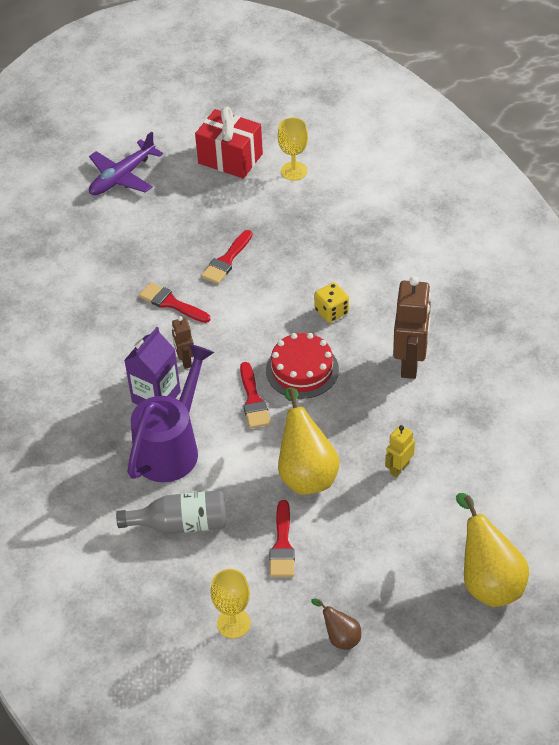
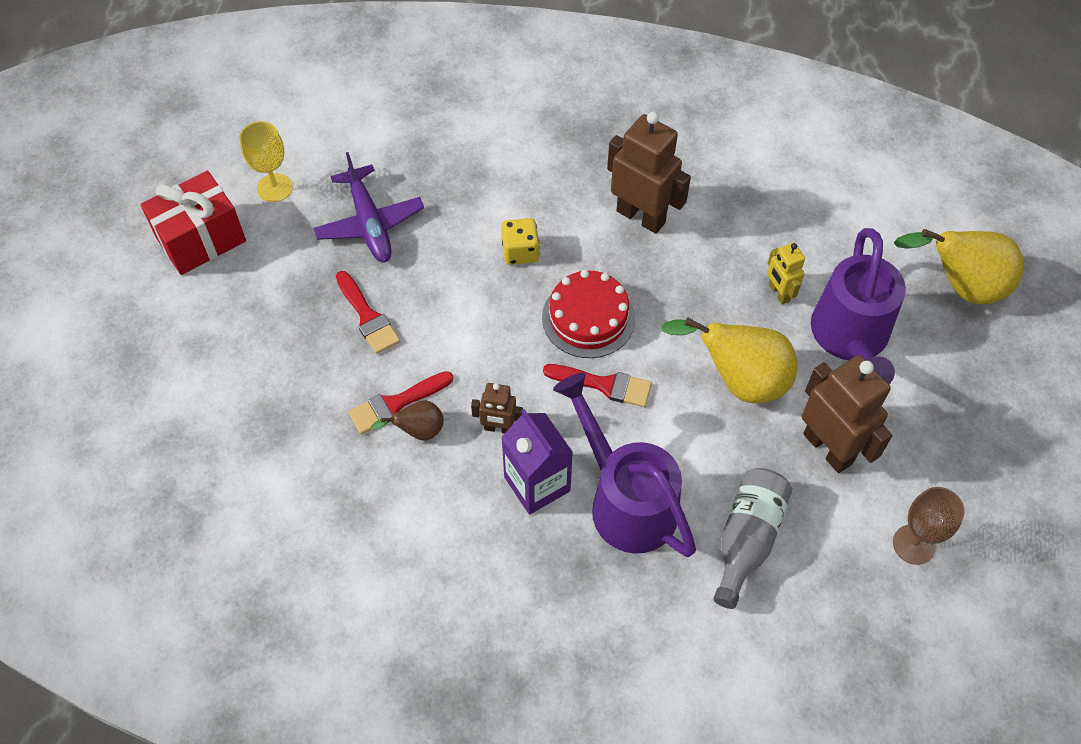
camera: 65 degrees left, 10 degrees up
purple plane [89,132,163,195] -> purple plane moved to [313,152,424,262]
yellow goblet [211,569,251,638] -> brown goblet [893,487,965,565]
red brush [269,500,295,577] -> brown robot [802,355,893,473]
brown pear [311,598,361,650] -> brown pear moved to [371,401,444,441]
none -> purple watering can [811,228,906,384]

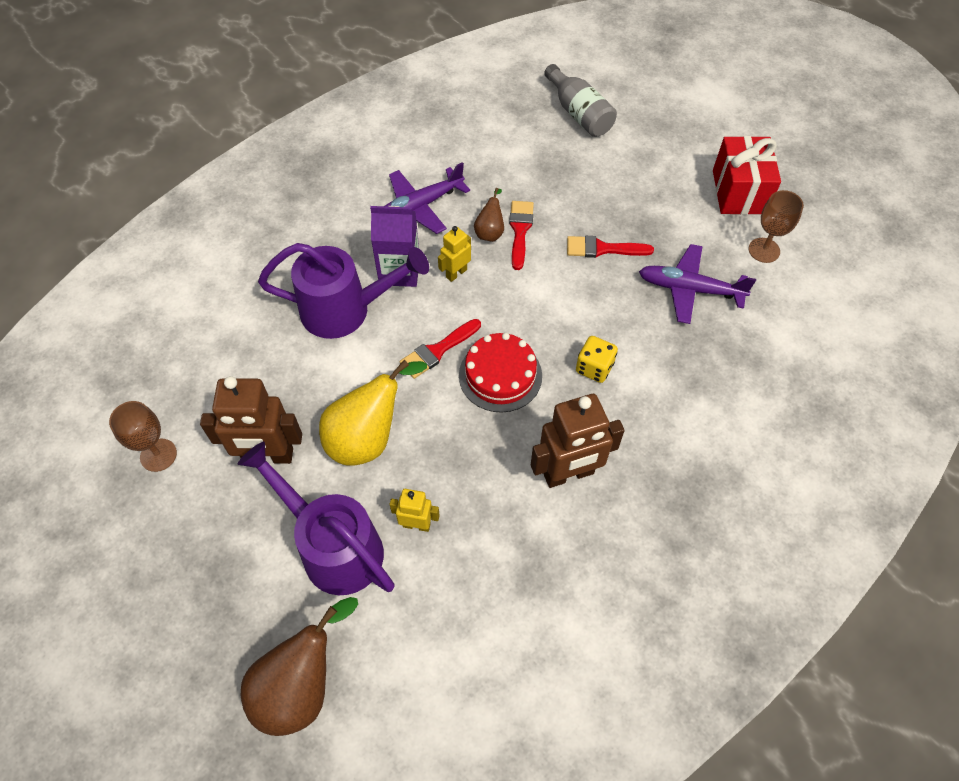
camera: 125 degrees right, 0 degrees up
yellow goblet [240,121,293,202] -> brown goblet [749,190,804,263]
brown robot [471,383,523,434] -> yellow robot [438,226,471,282]
grey bottle [713,468,792,609] -> grey bottle moved to [544,64,617,137]
yellow pear [894,229,1024,304] -> brown pear [241,597,358,736]
none -> purple plane [385,162,470,234]

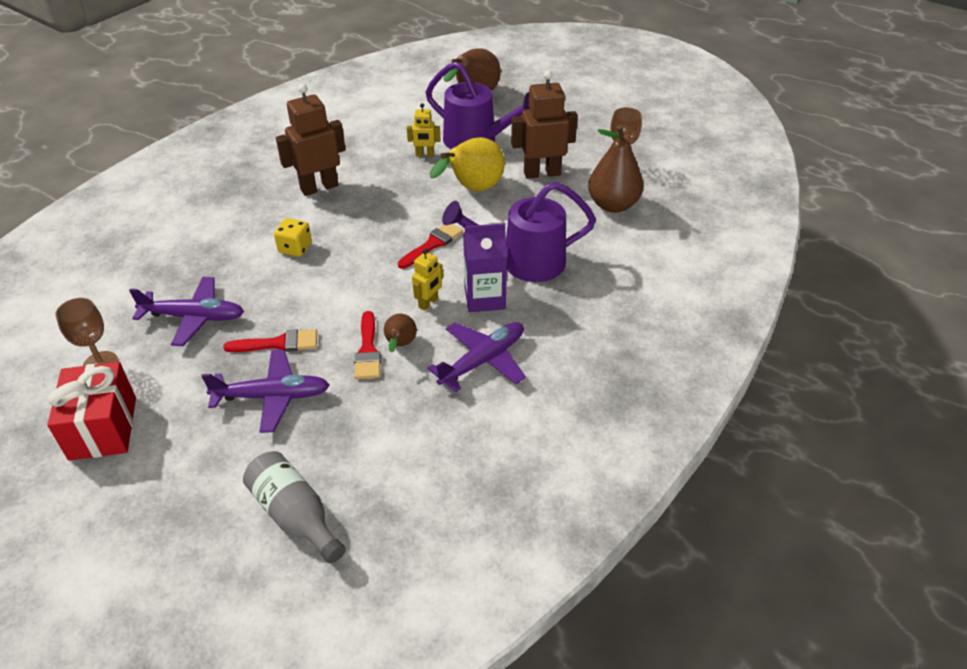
camera: 170 degrees right, 15 degrees down
red cake [459,333,542,412] -> none
none -> purple plane [201,350,330,433]
none -> brown pear [588,125,643,213]

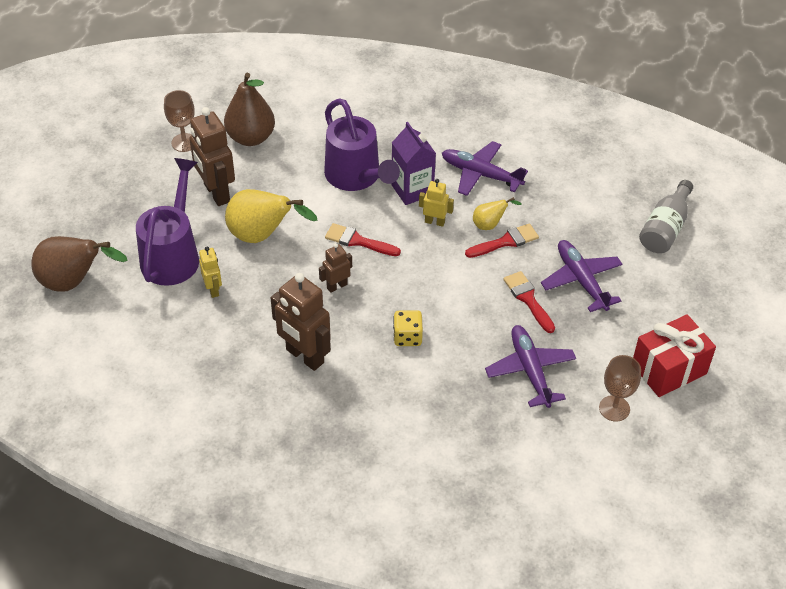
camera: 110 degrees left, 5 degrees up
brown pear [384,314,417,352] -> yellow pear [473,197,521,230]
none -> brown robot [319,243,352,293]

